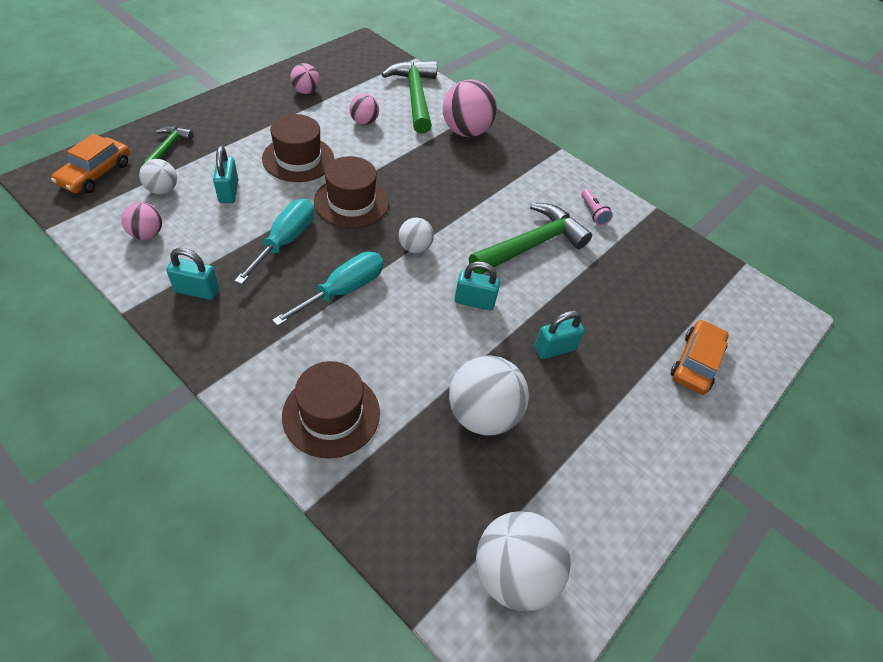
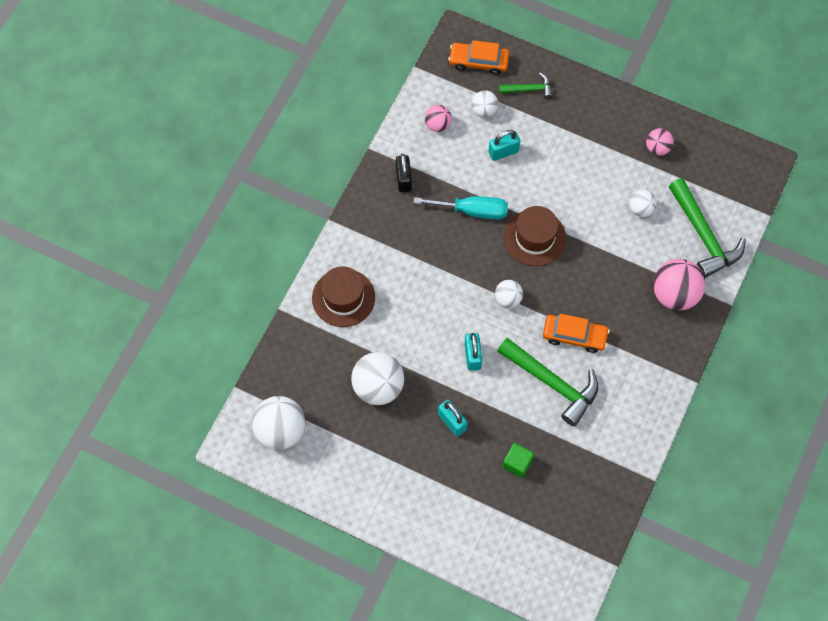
camera: 80 degrees right, 15 degrees up
turquoise padlock [166,248,219,300] -> black padlock [396,154,412,192]
brown hat [262,114,334,182] -> none
turquoise screwdriver [272,252,383,326] -> none
pink ball [349,94,379,125] -> white ball [629,190,657,217]
green hammer [381,61,437,133] -> green hammer turned 90 degrees clockwise [669,178,746,278]
pink flashlight [581,189,613,226] -> none
orange car [671,320,729,395] -> orange car moved to [543,314,610,353]
none -> green cube [502,443,534,478]

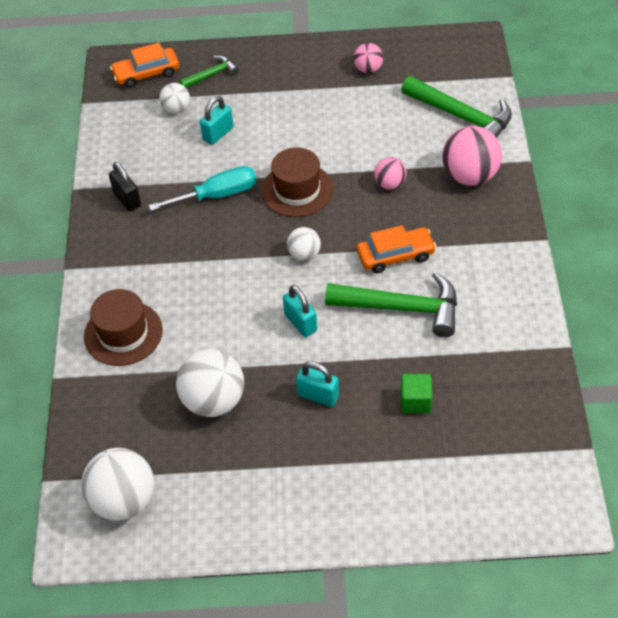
camera: 25 degrees left, 15 degrees down
pink ball [425,105,452,132] -> pink ball moved to [374,157,407,190]
white ball [629,190,657,217] -> none

